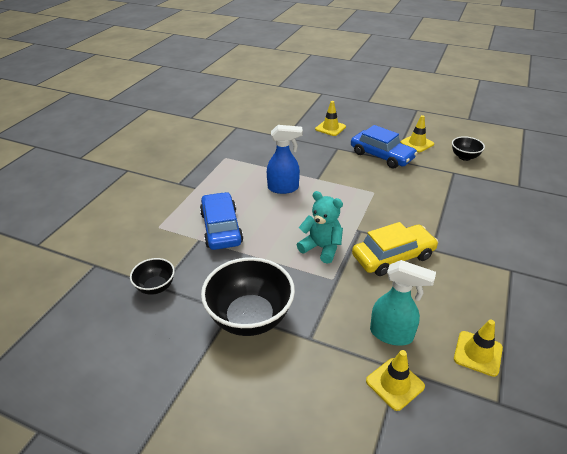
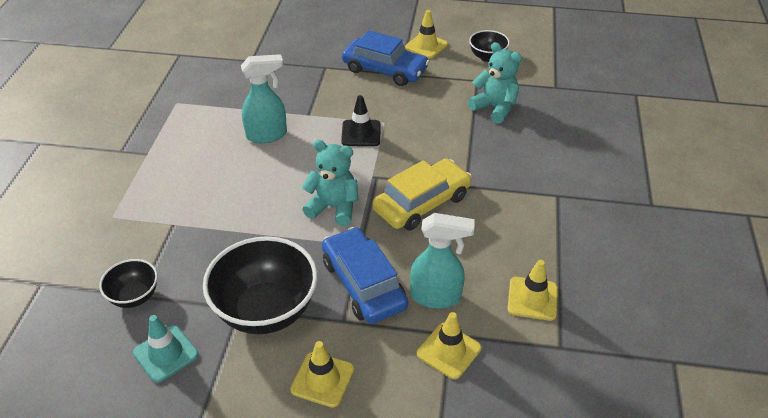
camera: 15 degrees left, 5 degrees up
blue car [200,192,243,250] -> blue car moved to [322,227,408,324]
blue spray bottle [267,125,303,194] -> turquoise spray bottle [241,54,287,144]
yellow traffic cone [315,101,346,136] -> yellow traffic cone moved to [290,341,354,408]
none -> turquoise traffic cone [133,315,199,383]
none -> black traffic cone [341,95,381,146]
none -> turquoise teddy bear [468,42,522,124]

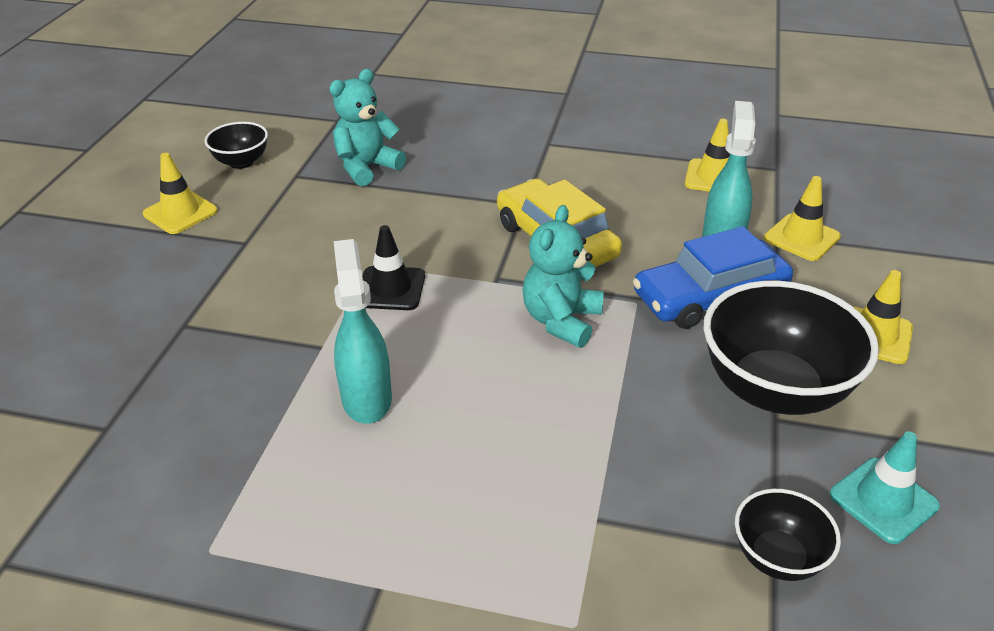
camera: 85 degrees left, 5 degrees down
blue car [342,30,430,86] -> none

